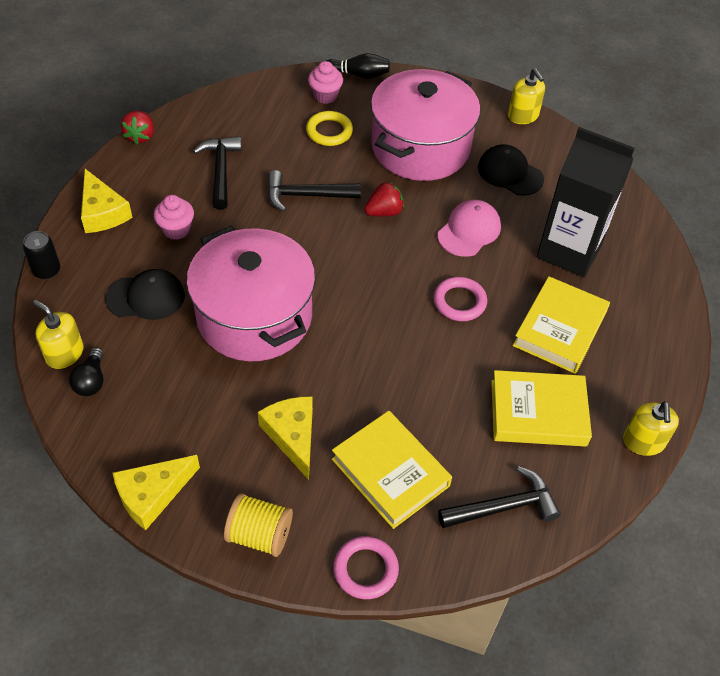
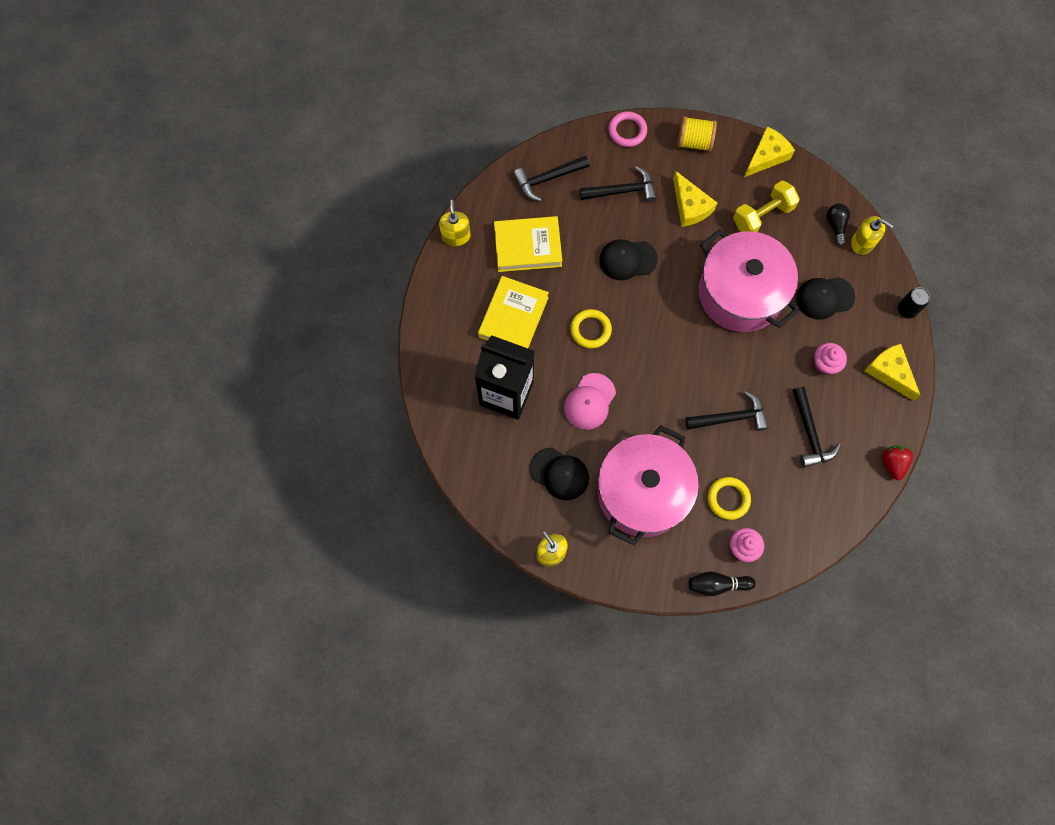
camera: 175 degrees right, 20 degrees up
yellow book [332,411,452,529] -> black hammer [580,166,657,203]
red strawberry [364,181,404,216] -> none
pink ring [434,277,487,321] -> yellow ring [570,309,612,348]
none -> black cap [599,239,658,280]
none -> yellow dumbbell [733,180,799,232]

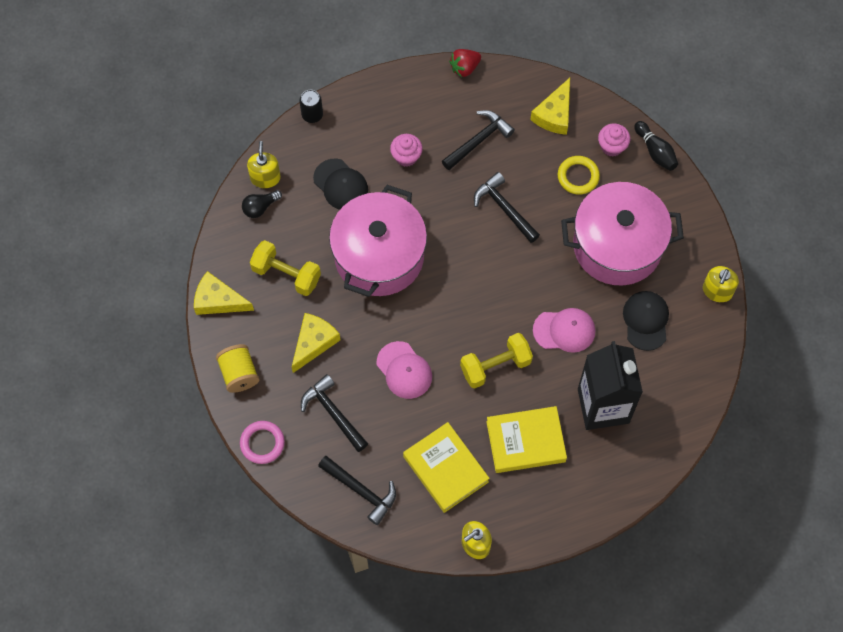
camera: 120 degrees left, 5 degrees down
yellow ring [570,309,612,348] -> yellow dumbbell [460,333,533,389]
black cap [599,239,658,280] -> pink cap [377,341,432,399]
yellow cheese [865,344,921,401] -> yellow cheese moved to [530,78,570,135]

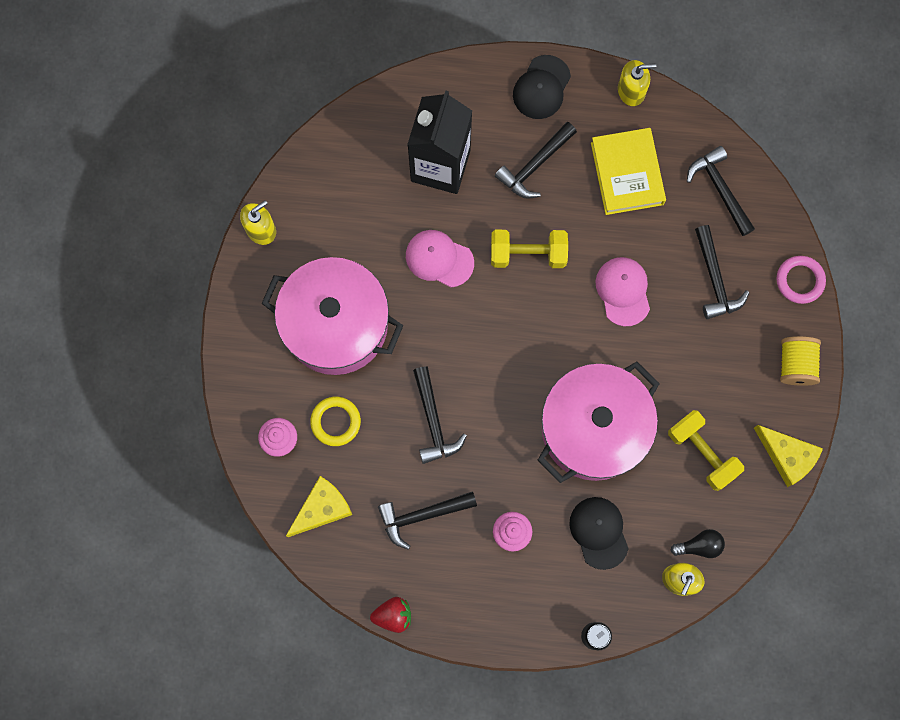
camera: 155 degrees left, 10 degrees up
yellow cheese [292,313,341,373] -> none
yellow book [486,406,567,473] -> black hammer [495,122,577,199]
black cap [623,291,669,351] -> black cap moved to [513,55,571,119]
black bowling pin [634,121,678,171] -> none

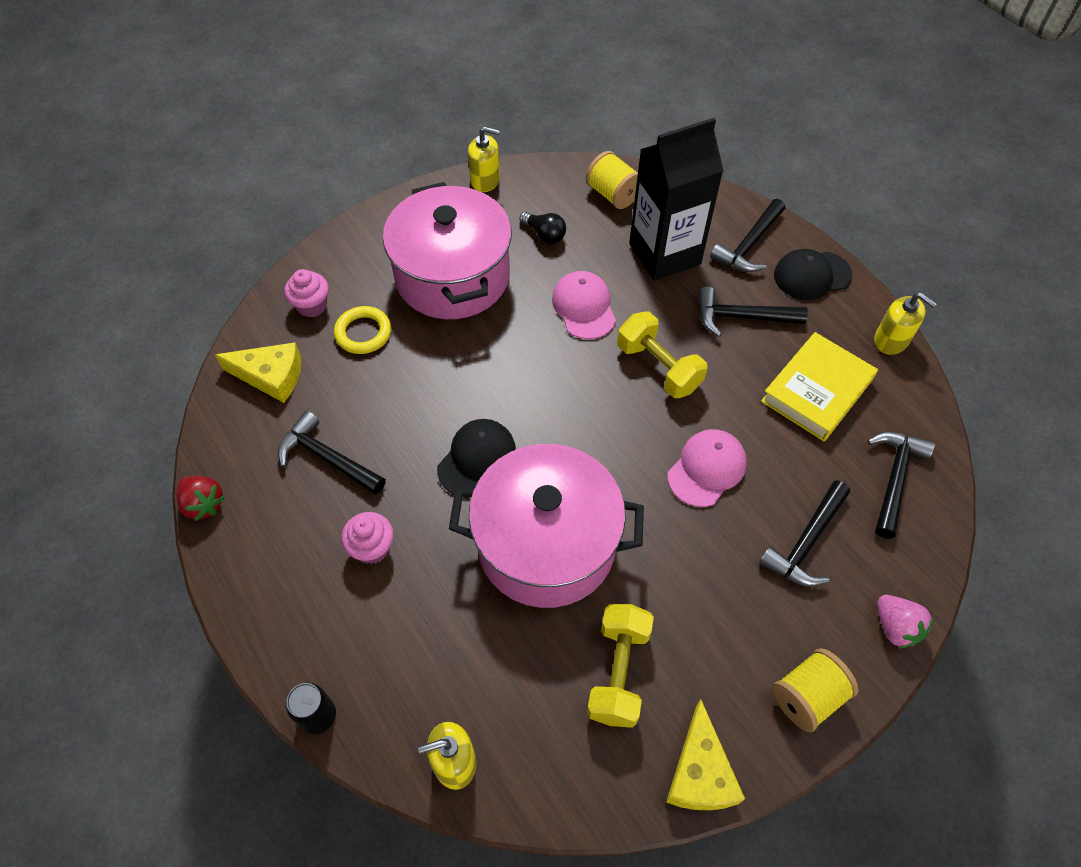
camera: 50 degrees right, 20 degrees down
black hammer [413,366,467,464] -> black hammer moved to [710,199,785,272]
black cap [569,497,629,570] -> black cap moved to [437,419,516,497]
black light bulb [670,529,725,558] -> black light bulb moved to [519,212,566,244]
pink ring [777,256,826,304] -> pink strawberry [877,595,934,649]
none -> yellow spool [586,151,638,209]

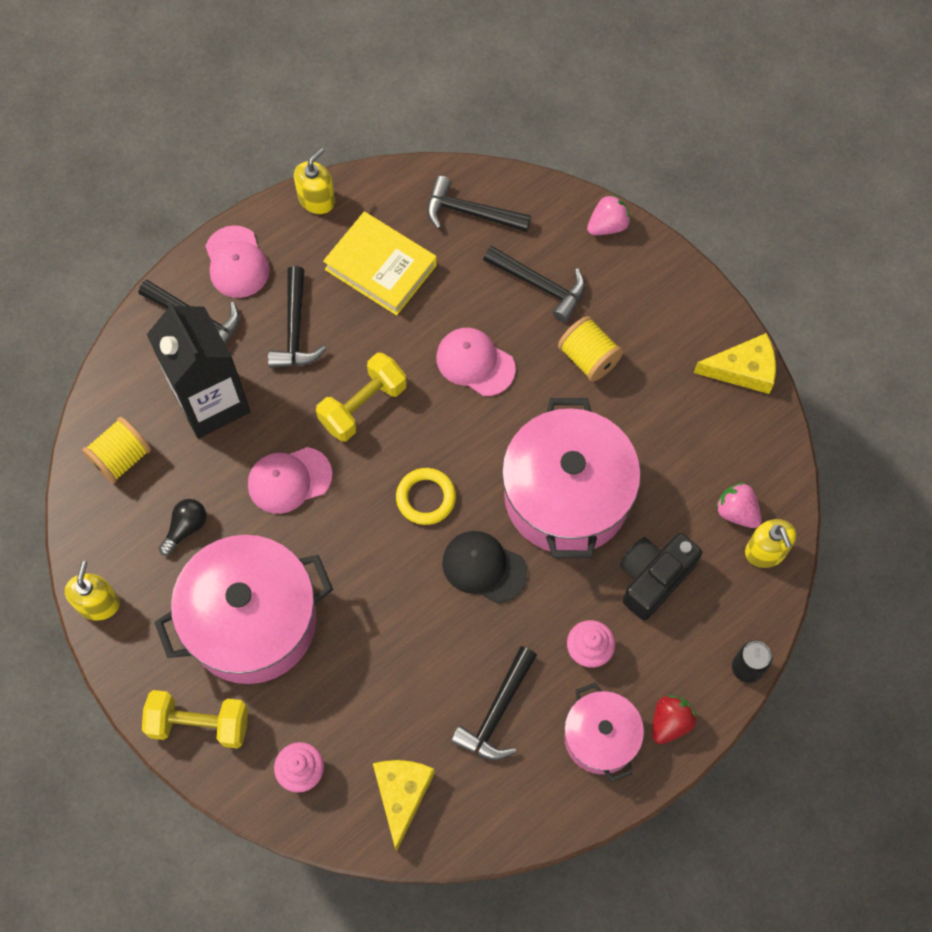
camera: 95 degrees left, 10 degrees up
red strawberry [176,476,225,521] -> red strawberry moved to [652,695,697,744]
yellow ring [334,306,391,354] -> yellow ring moved to [396,468,456,525]
yellow dumbbell [587,604,654,728] -> yellow dumbbell moved to [142,690,248,749]
yellow spool [772,648,859,732] -> yellow spool moved to [558,316,624,382]
black cap [774,249,852,300] -> pink cap [205,225,270,298]
none -> pink pot [564,683,644,782]
none -> black camera [620,533,702,621]
none -> pink strawberry [715,482,762,528]

